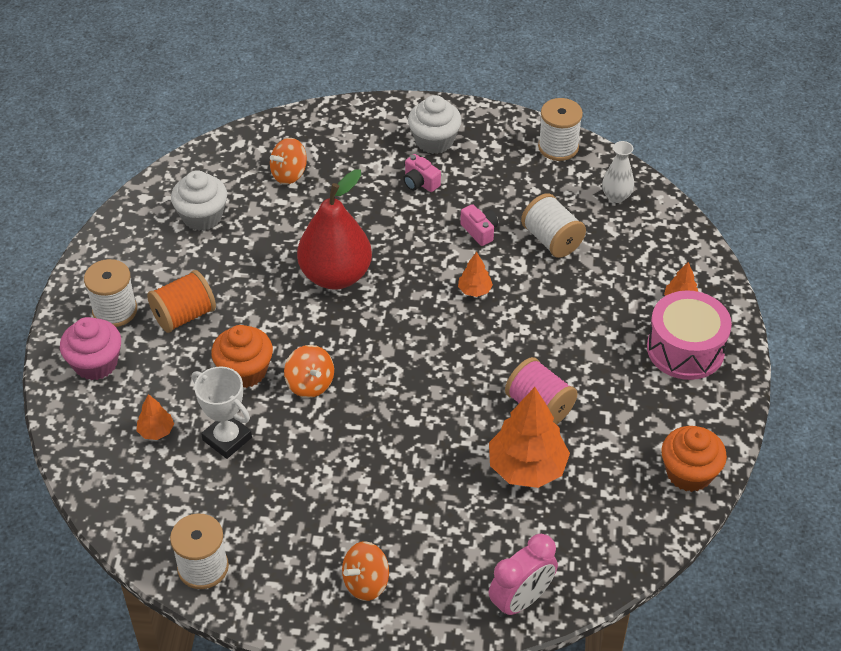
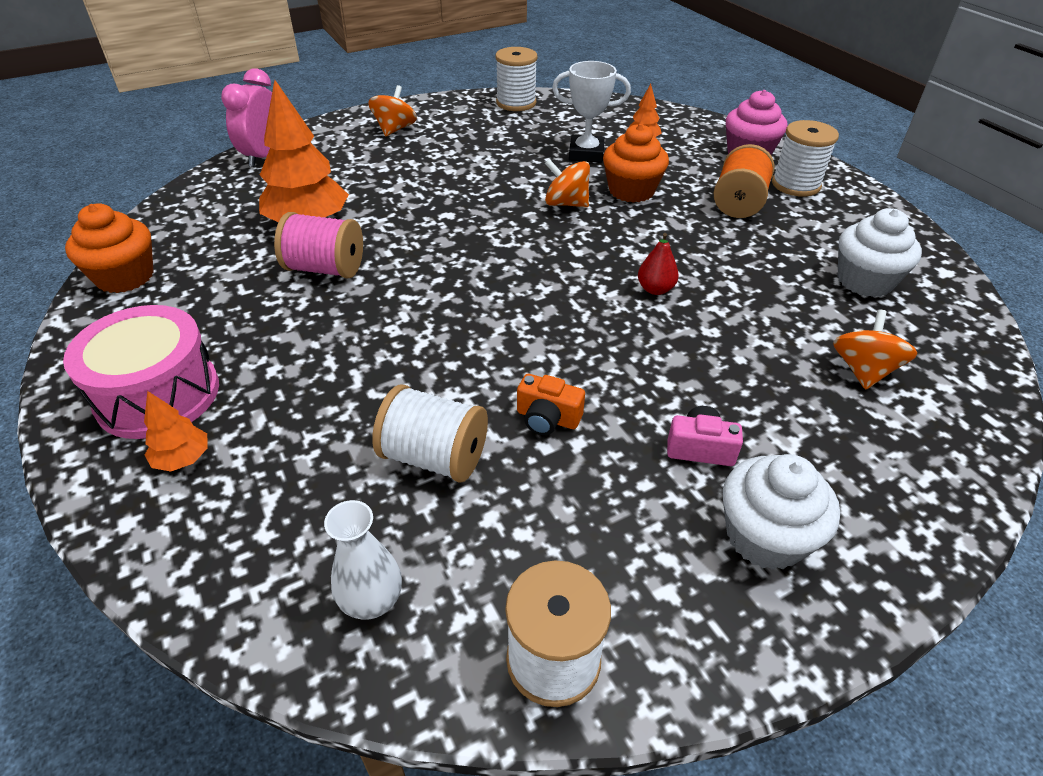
camera: 145 degrees right, 5 degrees down
red pear [297,169,372,290] -> red pear [638,233,679,295], size x0.41
orange tree [458,252,493,297] -> none
pink camera [460,204,498,246] -> orange camera [517,374,585,435]

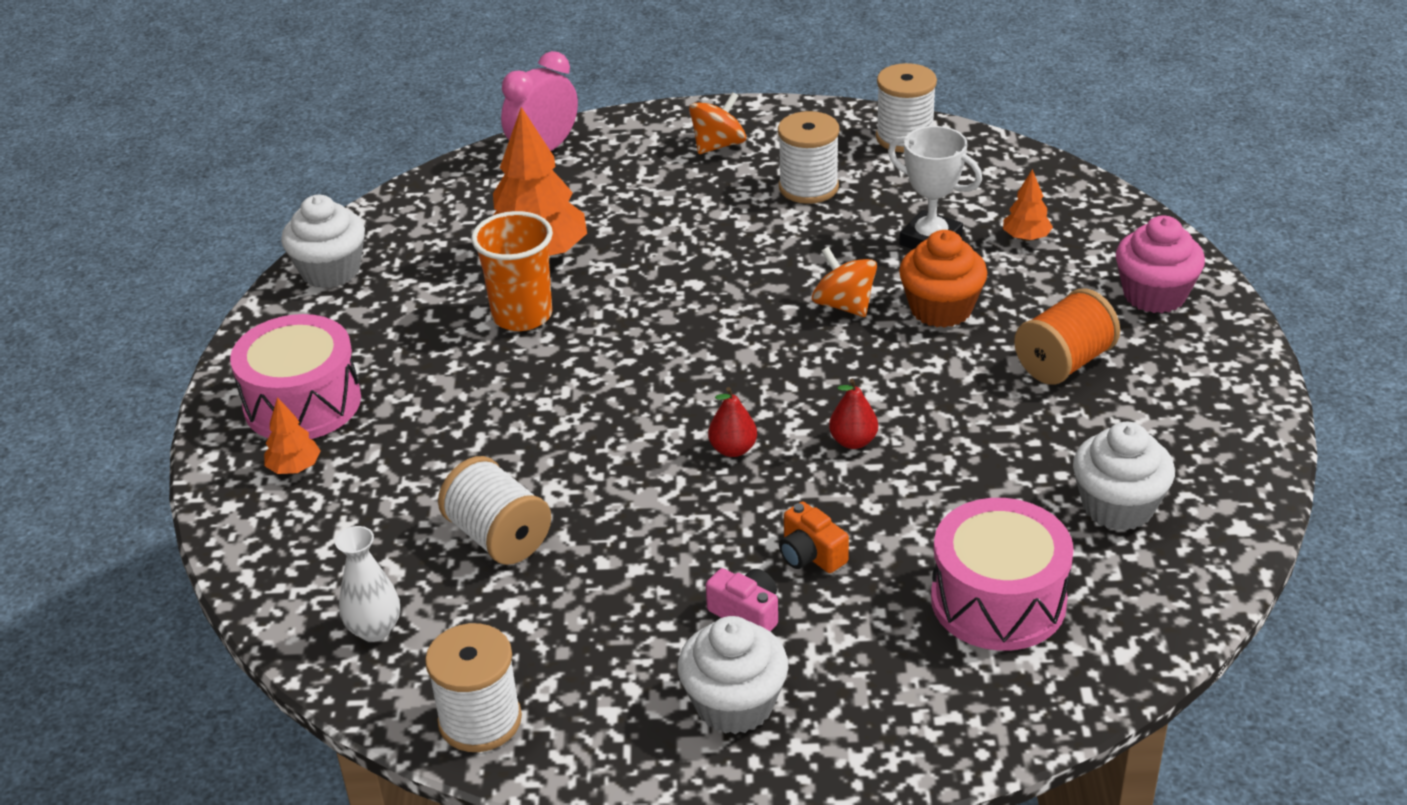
camera: 30 degrees right, 5 degrees down
orange cupcake [65,203,154,293] -> white cupcake [281,195,365,288]
pink spool [274,212,363,279] -> orange cup [471,211,553,331]
orange camera [517,374,585,435] -> orange camera moved to [779,502,849,573]
white spool [772,120,839,197] -> white spool moved to [778,111,839,204]
orange spinning top [833,310,917,390] -> pink drum [931,498,1074,651]
none -> red pear [708,387,757,457]

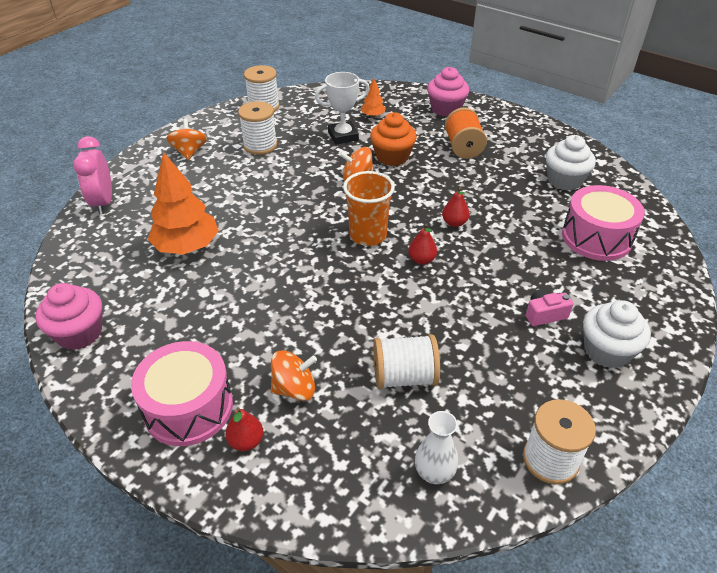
camera: 55 degrees left, 5 degrees up
orange tree [264,397,321,474] -> red pear [225,407,263,451]
white cupcake [281,195,365,288] -> pink cupcake [36,283,102,350]
orange cup [471,211,553,331] -> orange cup moved to [343,171,395,246]
orange camera [779,502,849,573] -> none
none -> orange spinning top [271,350,317,401]

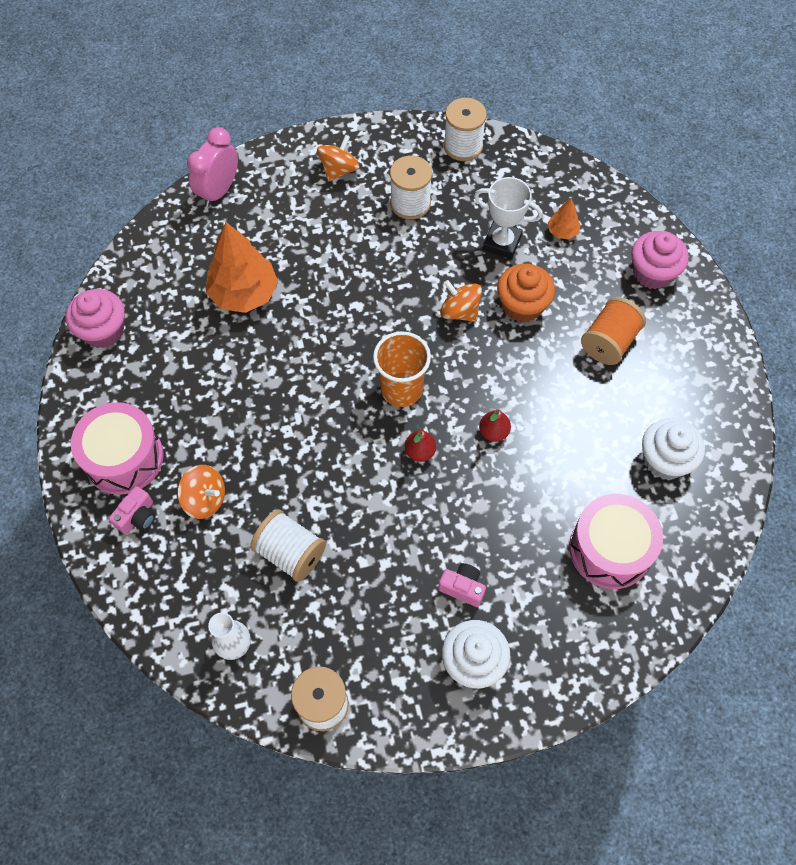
camera: 40 degrees right, 20 degrees up
red pear [225,407,263,451] -> pink camera [109,486,155,534]

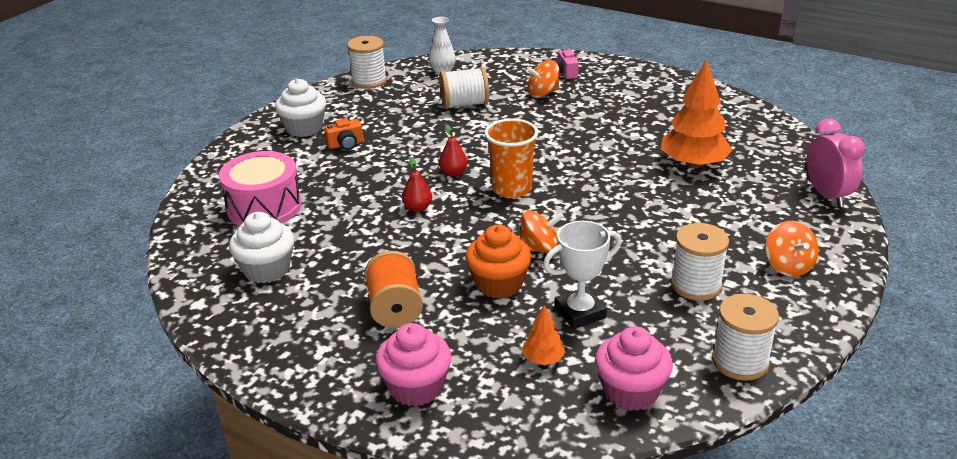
camera: 135 degrees right, 30 degrees down
pink cupcake [65,289,125,348] -> pink cupcake moved to [595,326,673,411]
pink drum [71,402,163,495] -> none
pink camera [438,563,486,607] -> orange camera [324,118,363,150]

